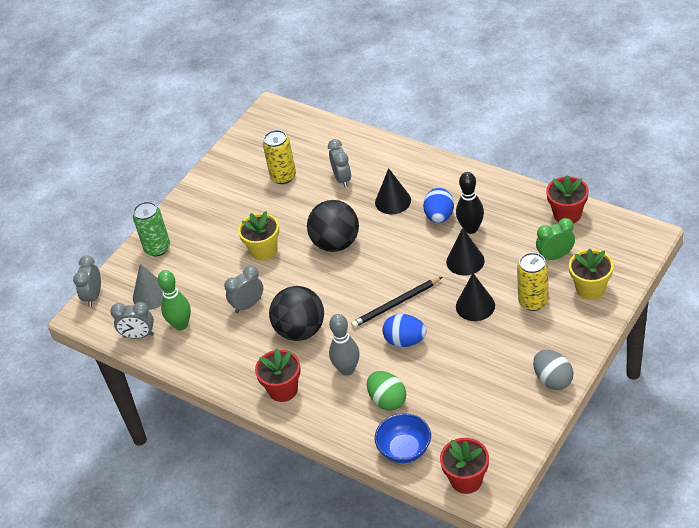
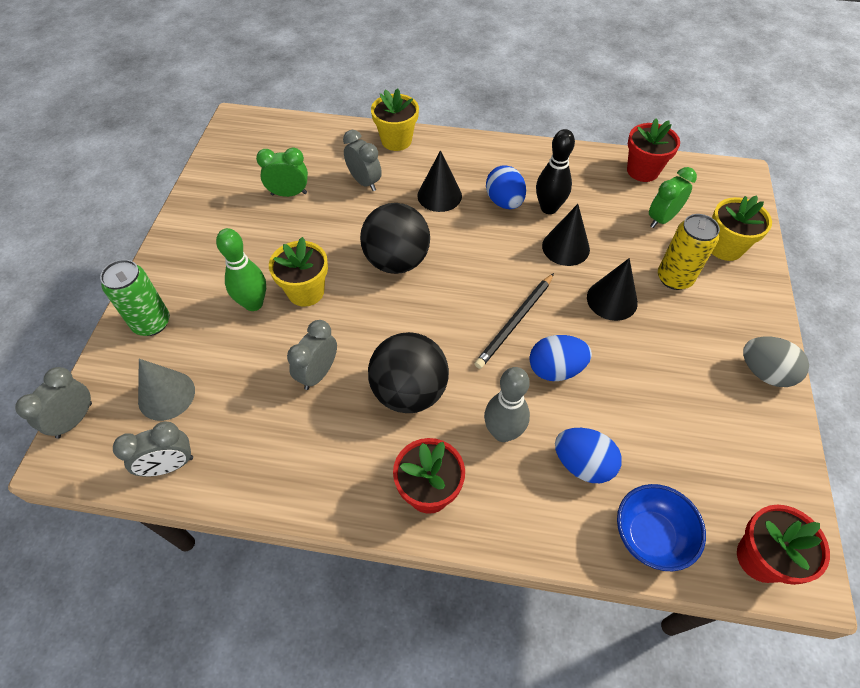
camera: 30 degrees left, 10 degrees up
grey clock [73,255,101,307] -> grey clock turned 45 degrees clockwise [15,367,92,439]
green bowling pin [157,270,191,331] -> green bowling pin moved to [216,228,266,311]
yellow can [263,130,296,184] -> green clock [256,148,308,197]
green egg [367,371,406,411] -> blue egg [555,428,622,483]
none -> yellow flower pot [371,88,419,151]

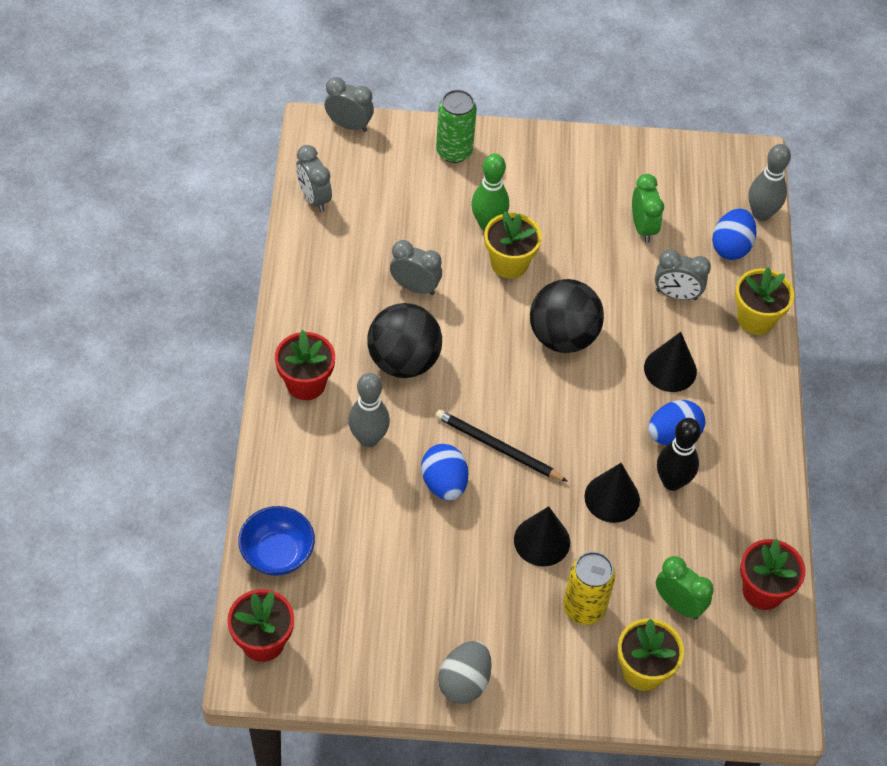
camera: 80 degrees right, 0 degrees up
grey cone [138,359,195,421] -> none
grey clock [343,130,382,191] -> grey clock turned 60 degrees clockwise [655,249,711,300]
blue egg [555,428,622,483] -> blue egg moved to [712,208,757,260]
none -> grey bowling pin [748,144,791,221]

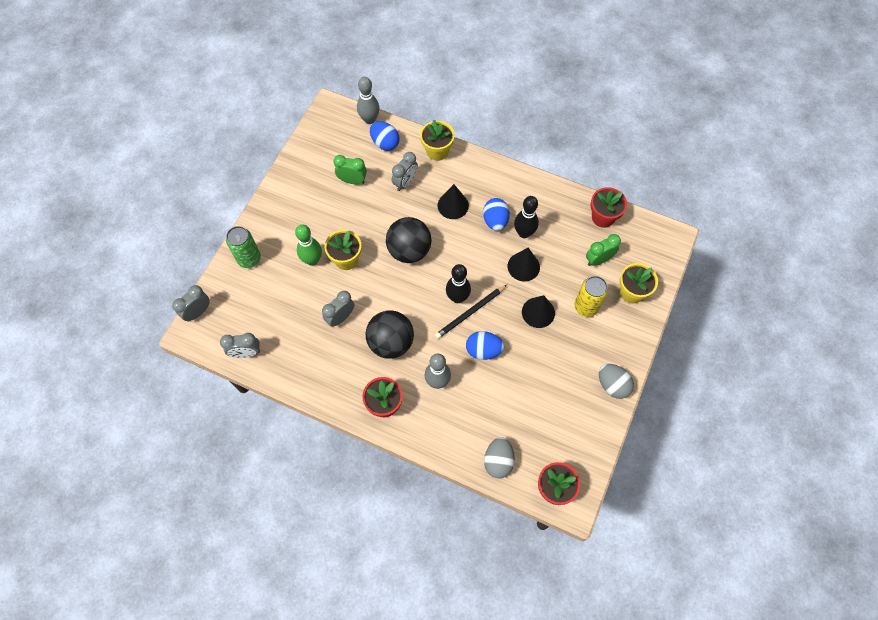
camera: 65 degrees left, 10 degrees up
blue bowl [238,506,315,576] -> grey egg [484,437,515,478]
none -> black bowling pin [446,264,471,303]

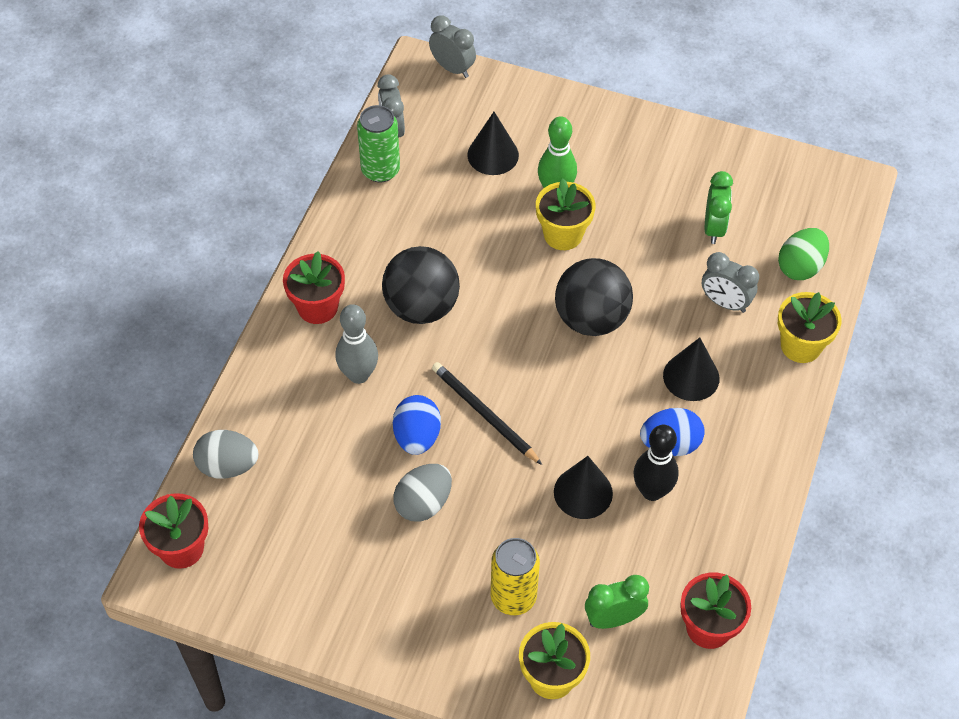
camera: 85 degrees right, 10 degrees down
green can [226,226,261,268] -> green can moved to [357,105,400,183]
grey clock [322,291,354,327] -> none
grey bowling pin [357,77,380,124] -> none
blue egg [370,121,399,151] -> green egg [778,228,829,280]
black bowling pin [446,264,471,303] -> none
black cone [522,295,555,328] -> black cone moved to [467,112,519,175]
green clock [586,234,621,266] -> green clock turned 75 degrees counterclockwise [585,575,649,629]
grey egg [599,364,634,399] -> grey egg moved to [393,464,452,522]

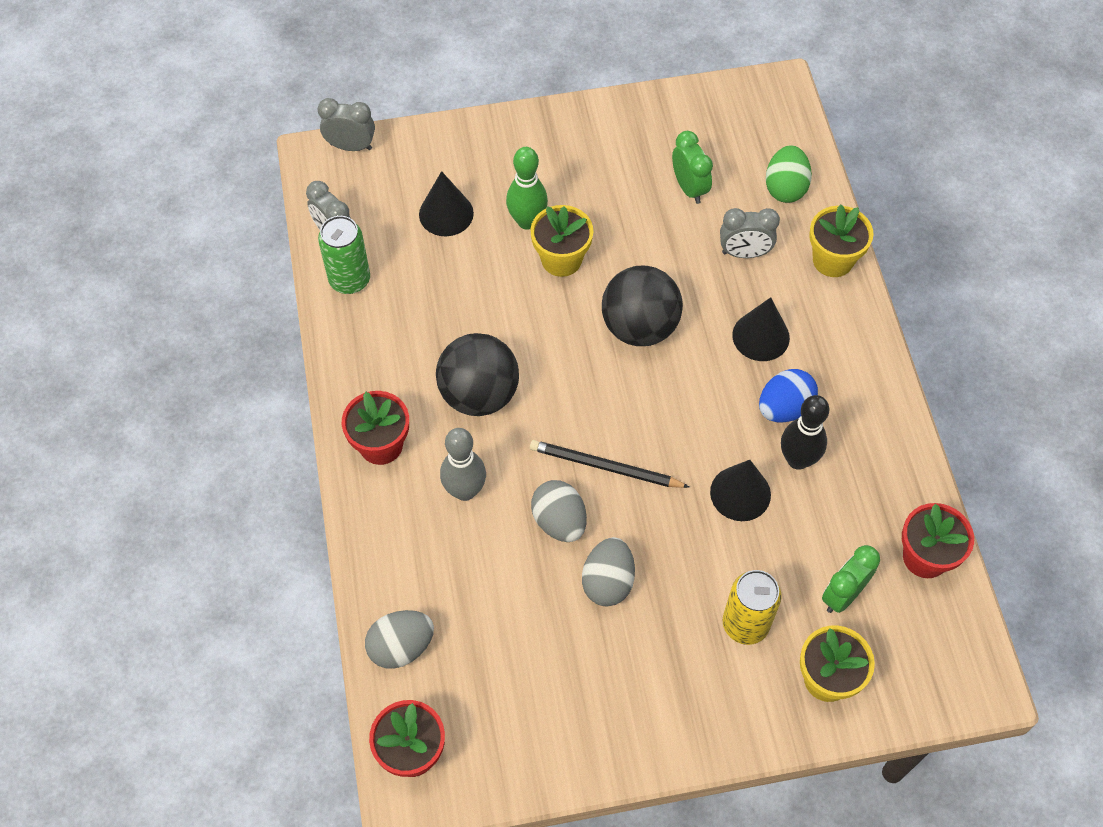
camera: 30 degrees left, 5 degrees up
blue egg [393,395,441,455] -> grey egg [531,480,587,542]

